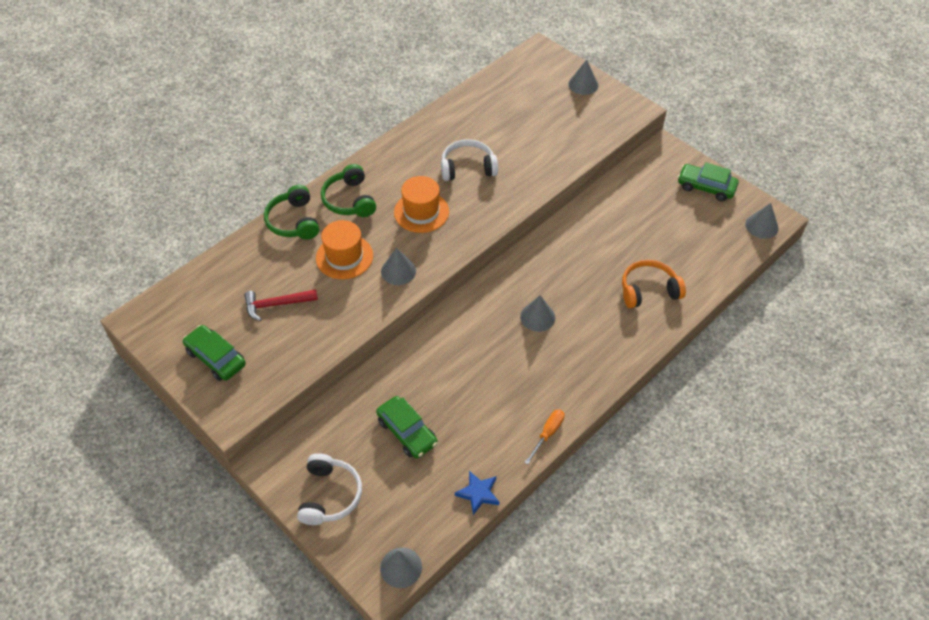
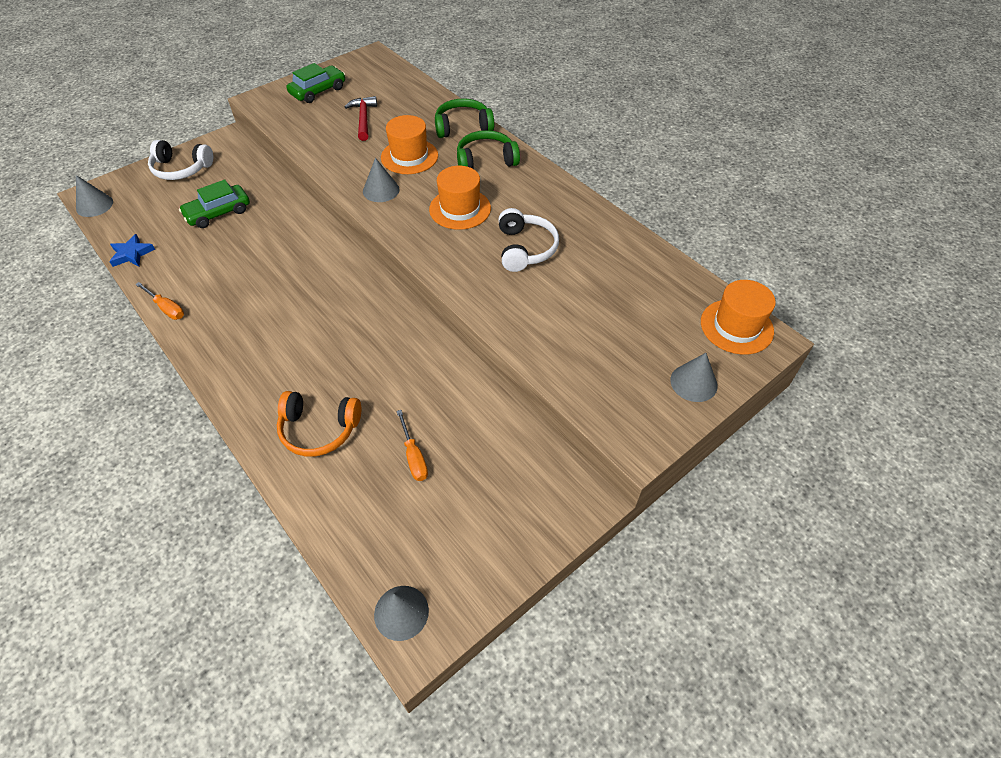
camera: 95 degrees right, 0 degrees up
grey cone [520,295,555,332] -> none
orange headphones [622,260,686,308] -> orange headphones turned 105 degrees clockwise [277,391,362,457]
green car [678,163,739,201] -> none
none -> orange screwdriver [396,410,428,481]
none -> orange hat [701,280,776,355]

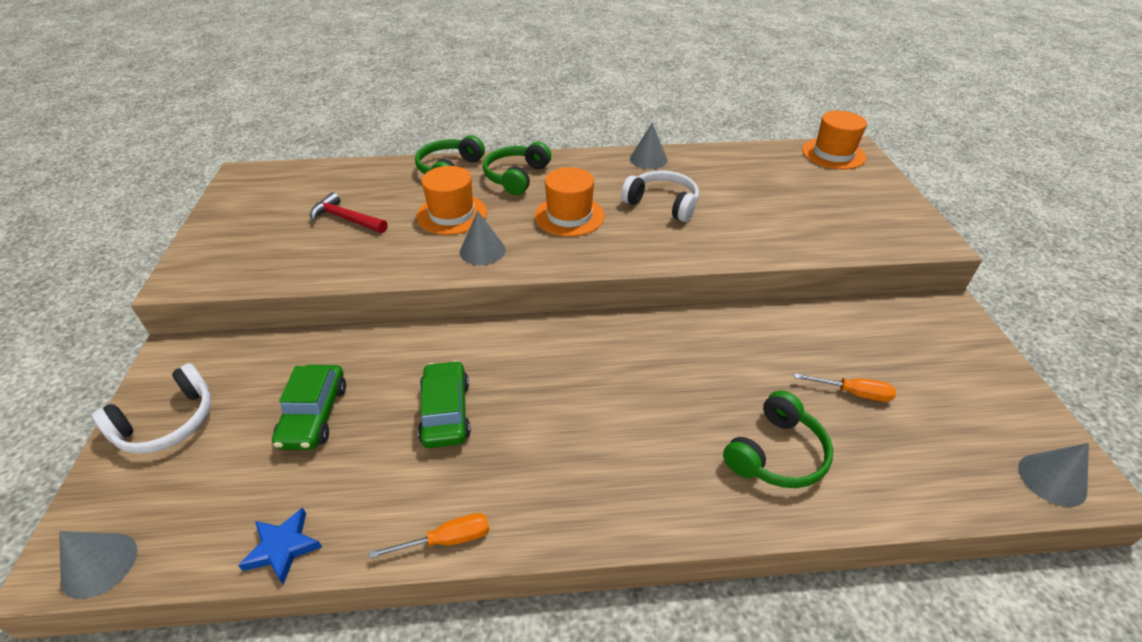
camera: 55 degrees left, 10 degrees down
orange headphones [277,391,362,457] -> green headphones [723,390,833,488]
green car [287,63,345,103] -> green car moved to [418,360,471,448]
grey cone [670,353,718,402] -> grey cone moved to [630,123,667,169]

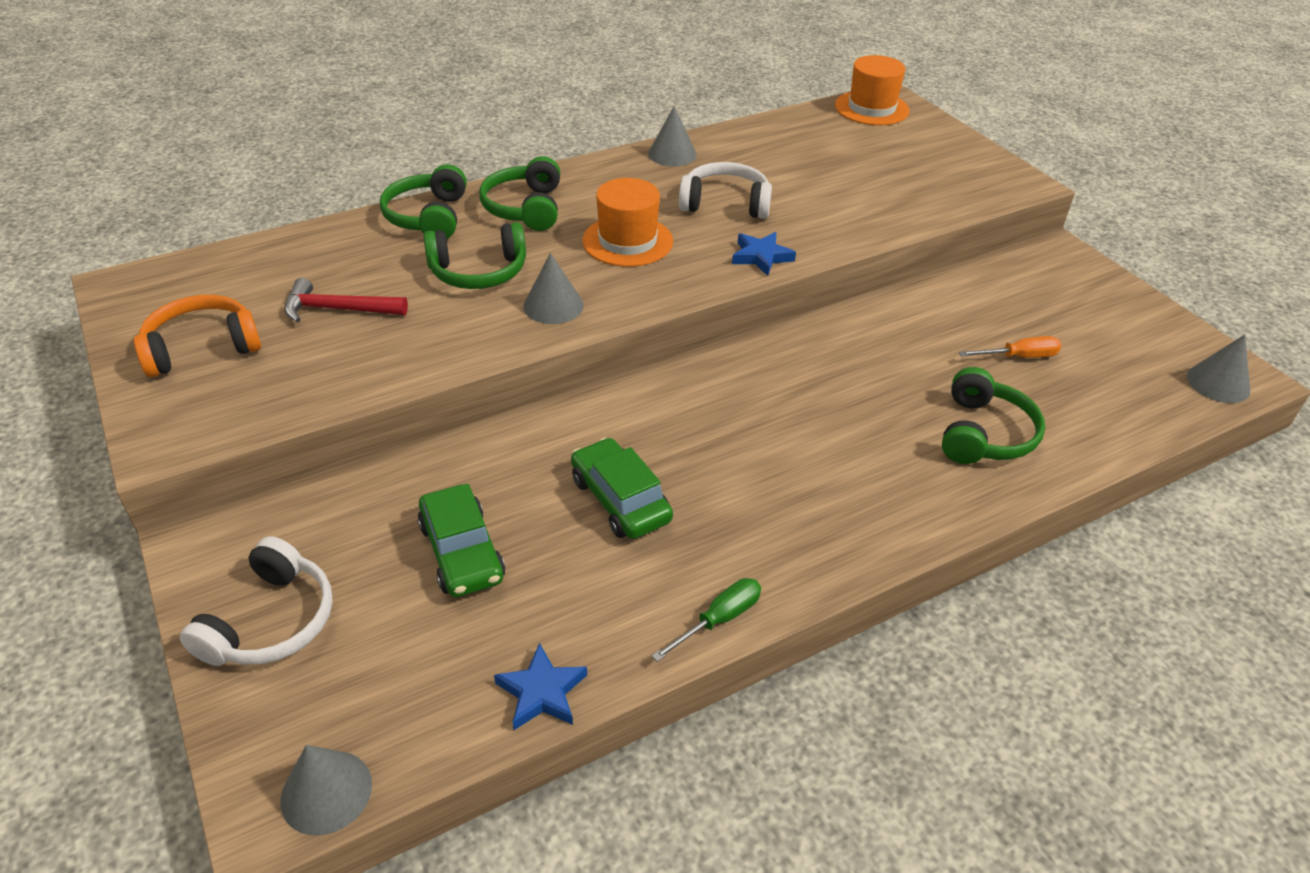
camera: 25 degrees left, 0 degrees up
orange screwdriver [369,513,489,559] -> green screwdriver [652,578,761,662]
orange hat [416,166,487,235] -> green headphones [424,222,526,289]
none -> orange headphones [134,295,261,377]
none -> blue star [732,232,796,276]

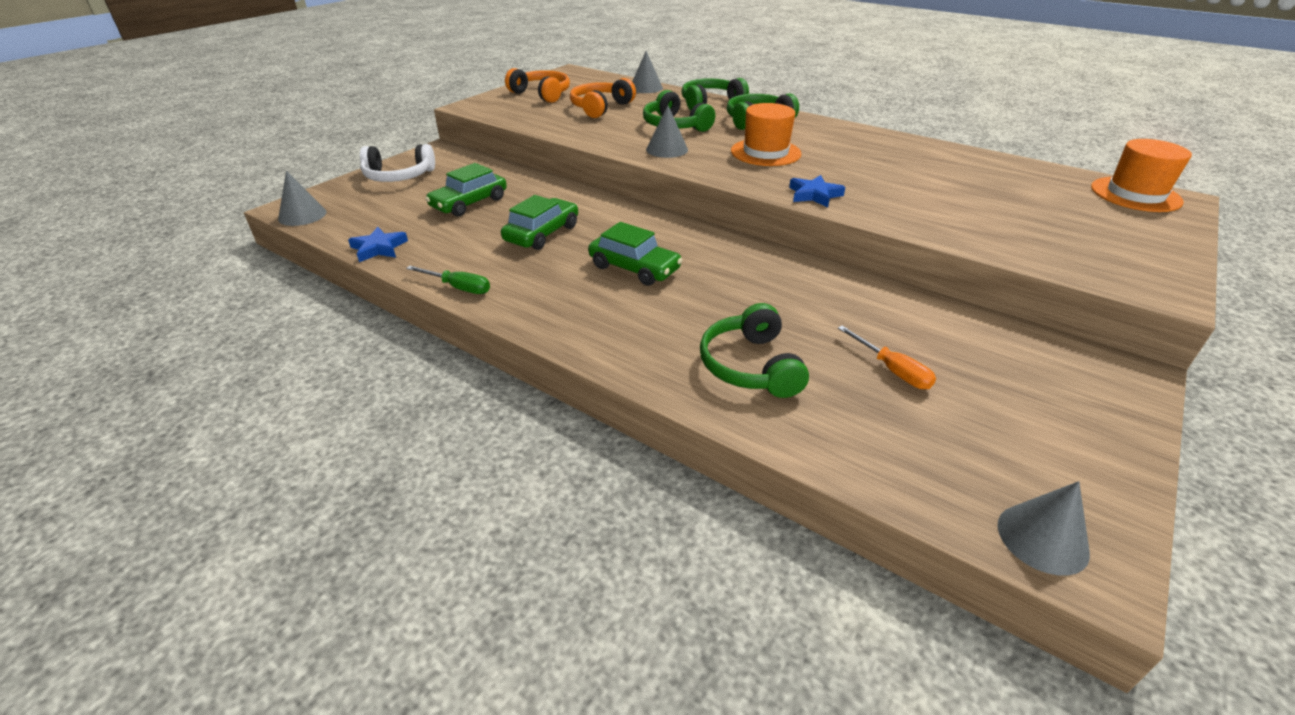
camera: 65 degrees right, 5 degrees down
red hammer [284,278,408,323] -> orange headphones [570,78,636,118]
grey cone [648,106,697,166] -> grey cone moved to [632,51,663,93]
white headphones [679,162,772,219] -> none
green headphones [942,367,1045,464] -> green headphones turned 90 degrees clockwise [700,303,809,398]
none -> green car [588,222,682,286]

